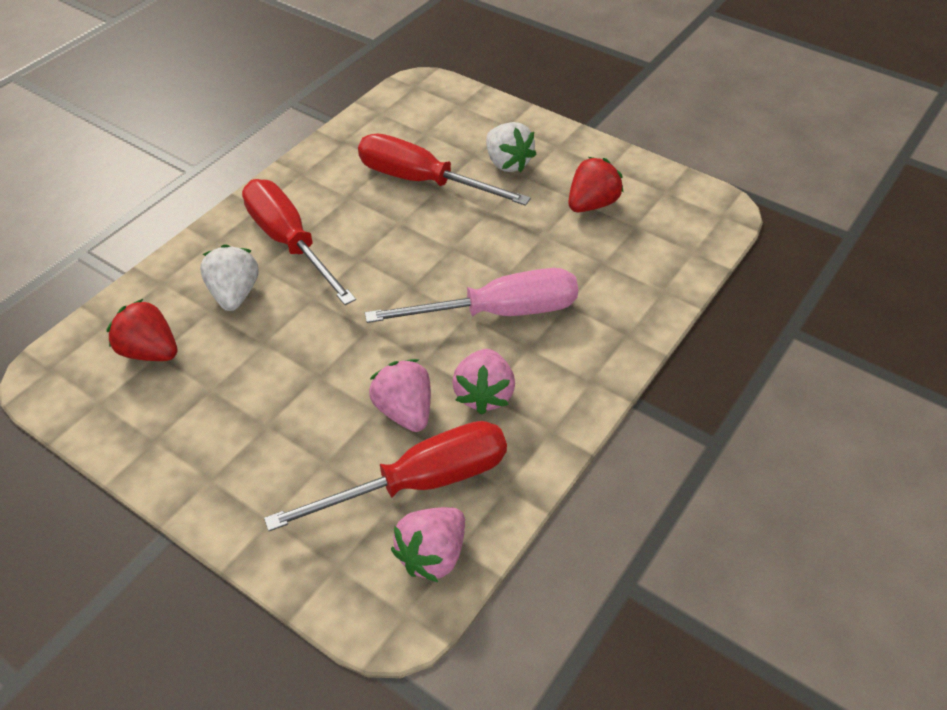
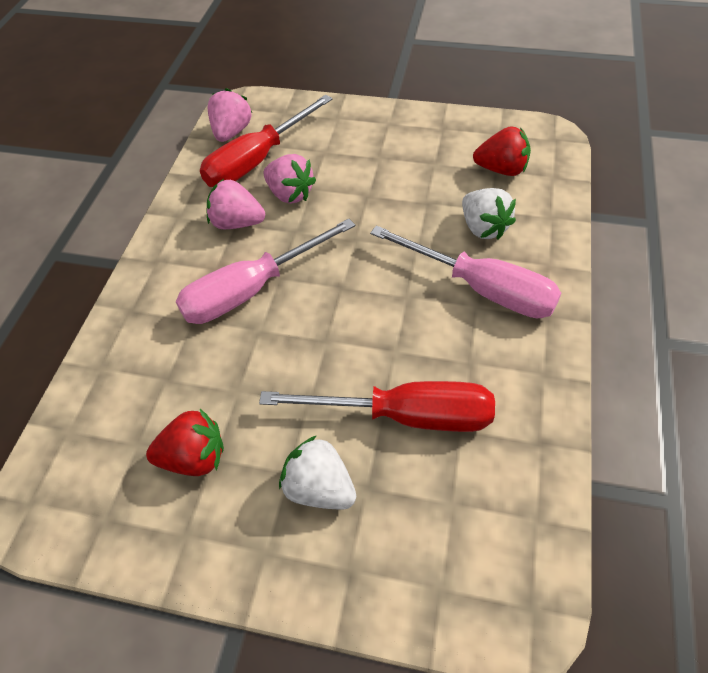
camera: 160 degrees right, 5 degrees up
red screwdriver [242,179,356,305] -> pink screwdriver [370,225,561,318]
pink strawberry [452,349,515,415] -> pink strawberry turned 60 degrees counterclockwise [207,179,265,229]
red strawberry [568,157,624,212] -> red strawberry turned 120 degrees counterclockwise [146,409,224,476]

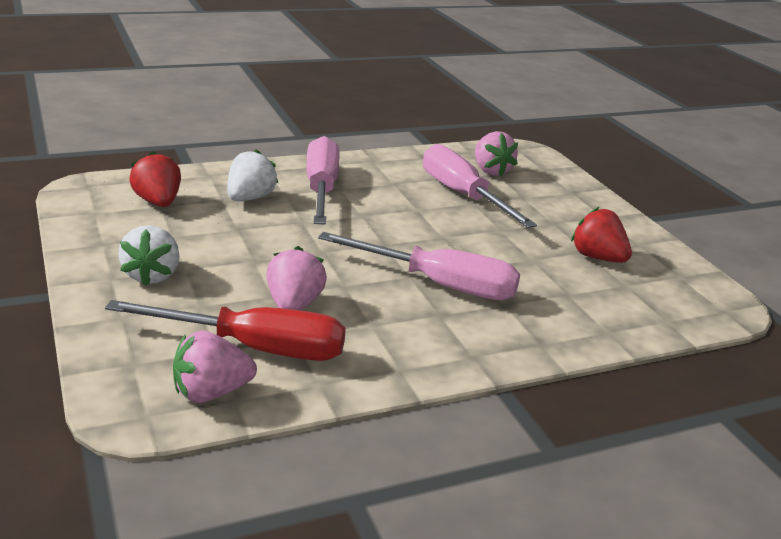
camera: 130 degrees left, 25 degrees down
pink strawberry [207,179,265,229] -> pink strawberry moved to [475,131,518,176]
red screwdriver [259,381,495,432] -> pink screwdriver [423,144,537,228]
white strawberry [279,435,356,509] -> white strawberry moved to [118,225,179,286]

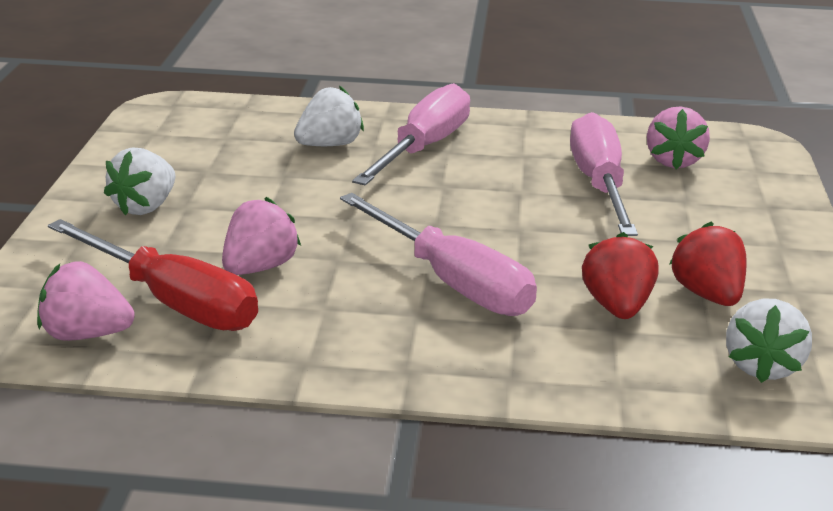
camera: 30 degrees right, 0 degrees up
red strawberry [129,151,181,207] -> red strawberry moved to [582,232,658,319]
none -> white strawberry [726,298,812,383]

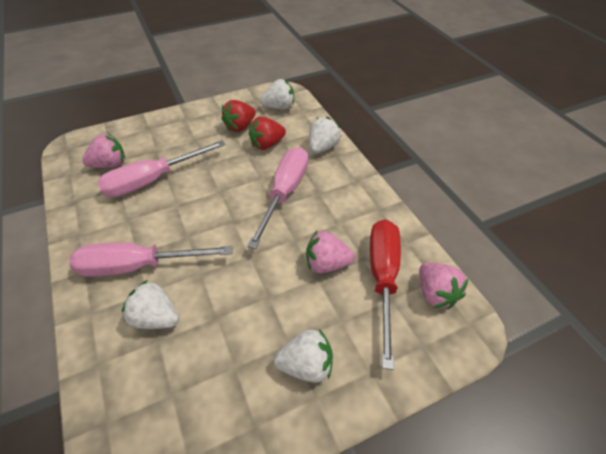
camera: 120 degrees left, 20 degrees up
none -> white strawberry [309,117,341,153]

